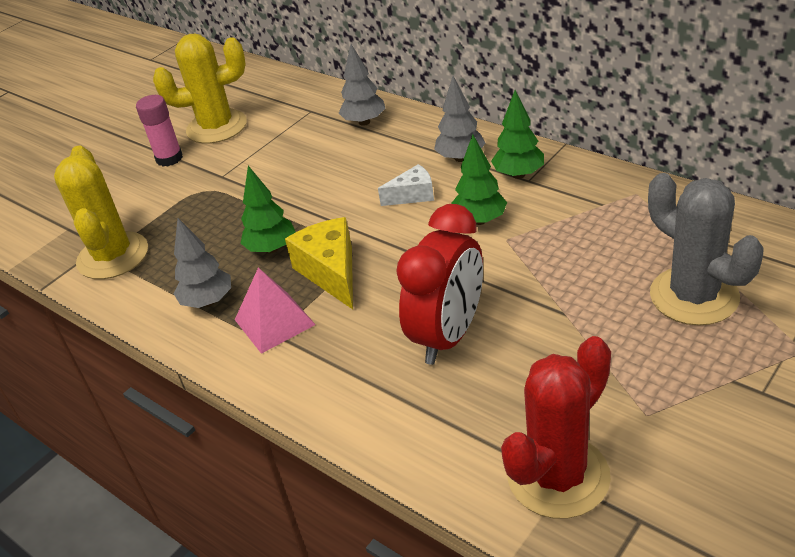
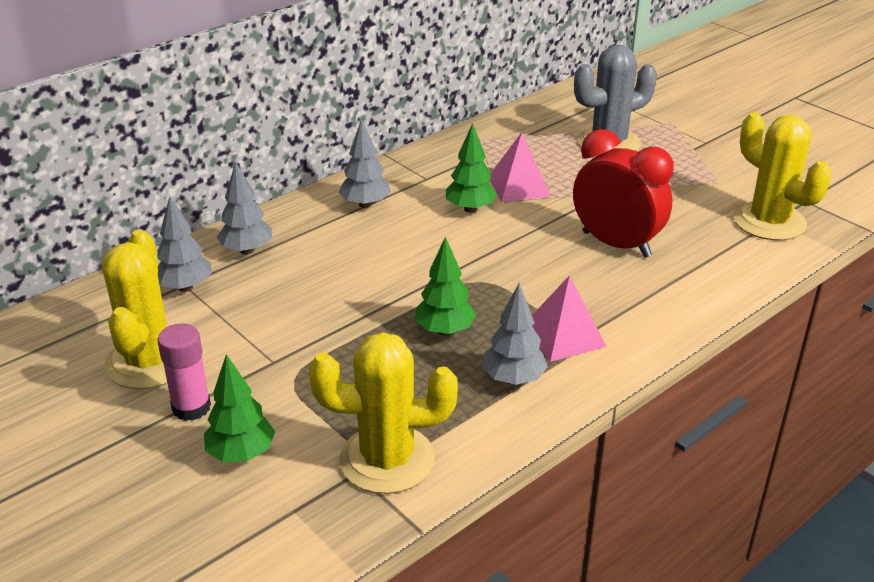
camera: 85 degrees left, 5 degrees down
yellow cheese [285,217,353,309] -> none
white cheese [378,164,434,206] -> none
green tree [491,90,544,179] -> green tree moved to [204,354,275,462]
red cactus [501,336,611,519] -> yellow cactus [733,113,831,240]
none -> grey tree [157,196,212,292]
none -> pink pyramid [490,132,551,202]

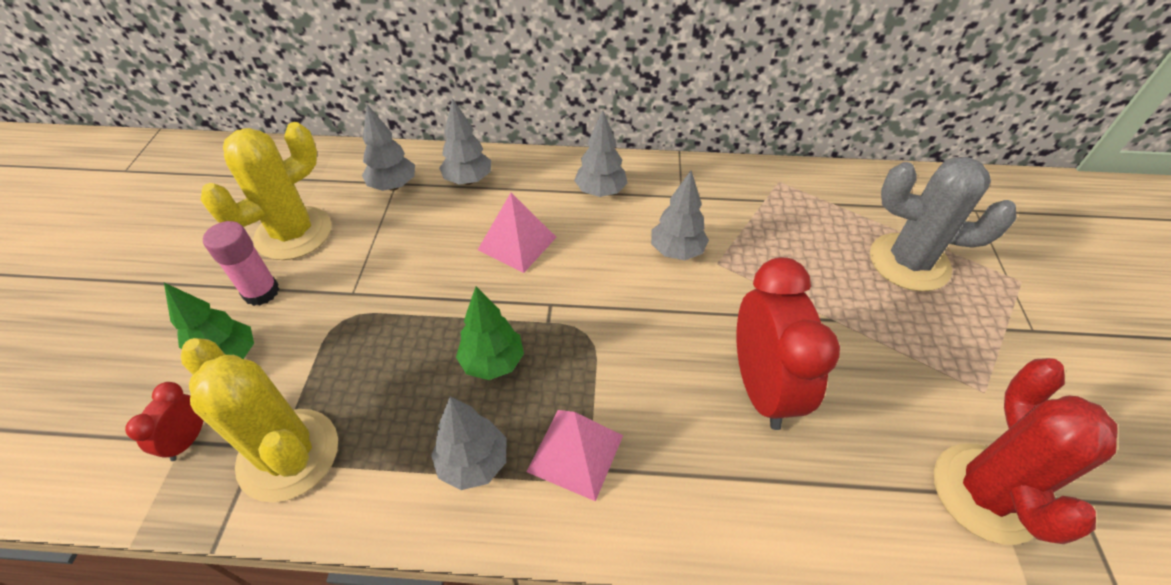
camera: 45 degrees right, 15 degrees up
green tree [446,123,497,213] -> grey tree [651,171,709,260]
pink pyramid [490,132,551,202] -> pink pyramid moved to [478,193,556,273]
yellow cactus [733,113,831,240] -> red cactus [934,358,1117,545]
none -> red clock [125,382,204,461]

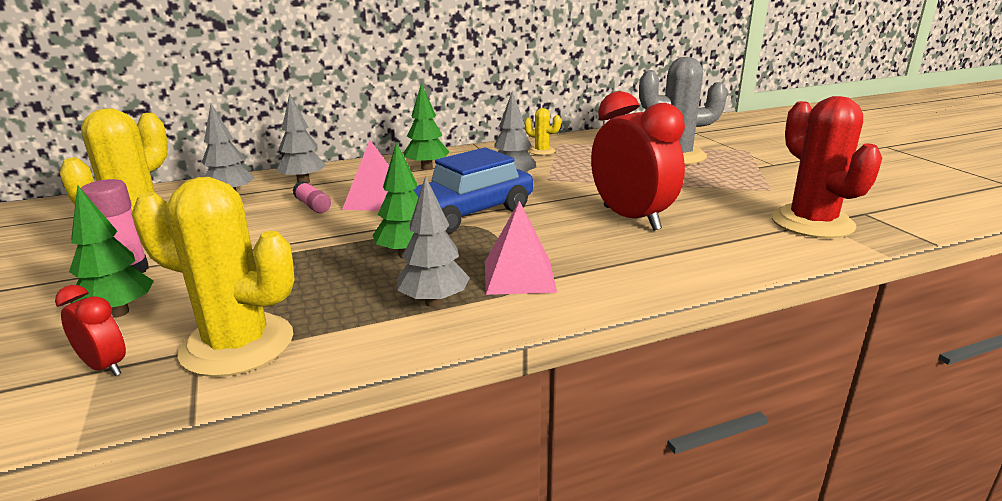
camera: 25 degrees left, 25 degrees down
red clock [125,382,204,461] -> red clock turned 135 degrees clockwise [55,285,126,376]
grey tree [574,110,628,197] -> green tree [403,83,449,170]
none -> pink glue stick [293,181,331,213]
none -> blue car [413,147,533,234]
none -> yellow cactus [524,108,561,155]

